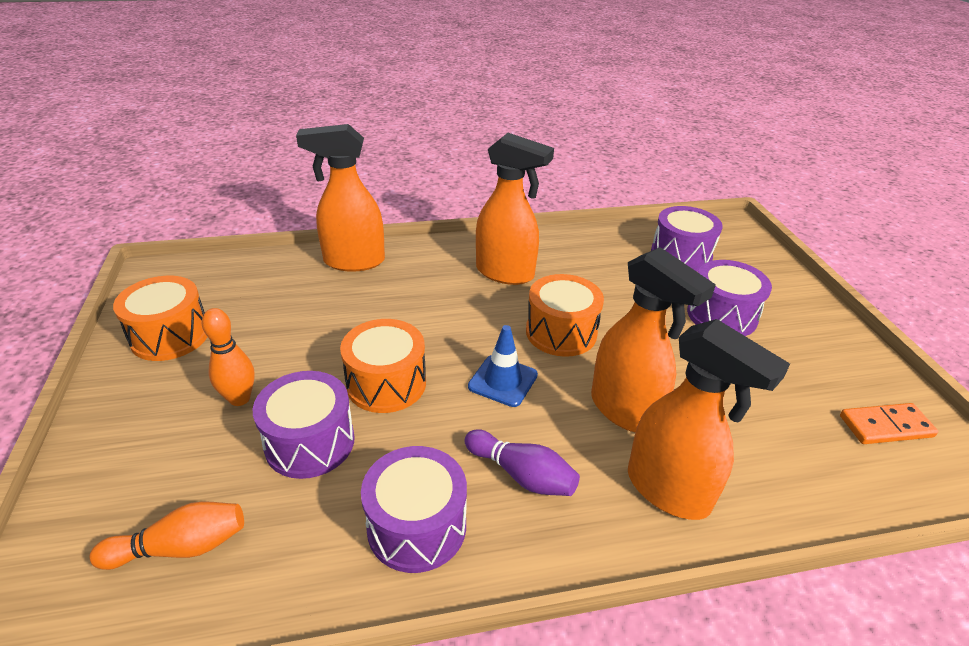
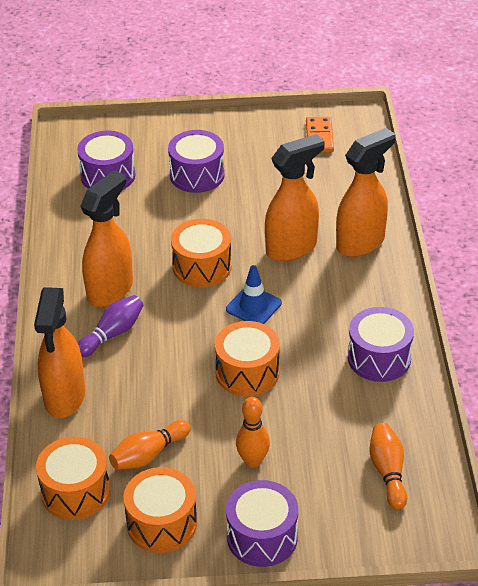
camera: 80 degrees left, 5 degrees up
purple drum [253,371,355,479] -> purple drum moved to [226,480,298,567]
purple bowling pin [465,429,580,496] -> purple bowling pin moved to [78,295,143,357]
none -> orange drum [36,437,110,520]
none -> orange bowling pin [109,420,191,470]

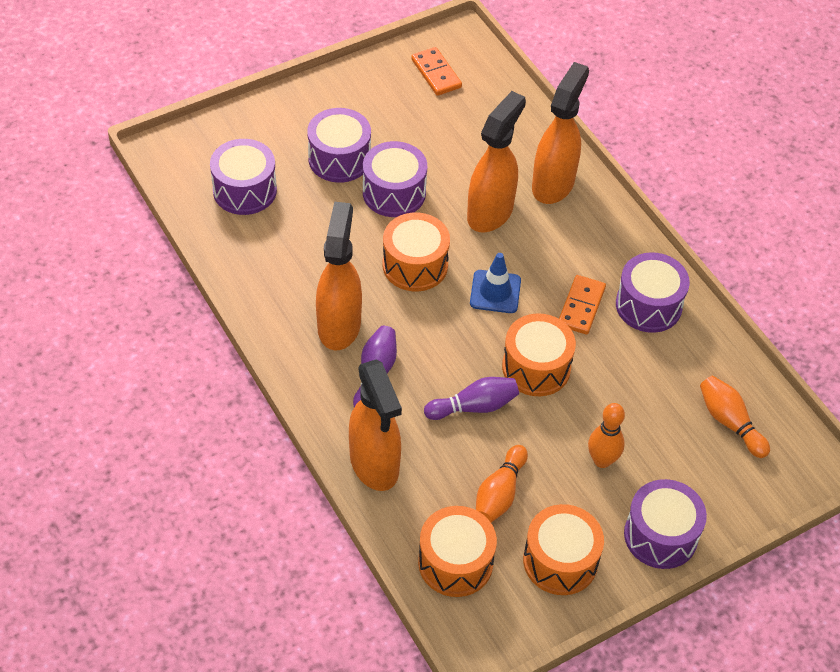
camera: 30 degrees left, 10 degrees up
none -> purple drum [363,141,427,217]
none -> purple bowling pin [424,377,519,420]
none -> orange domino [559,275,606,335]

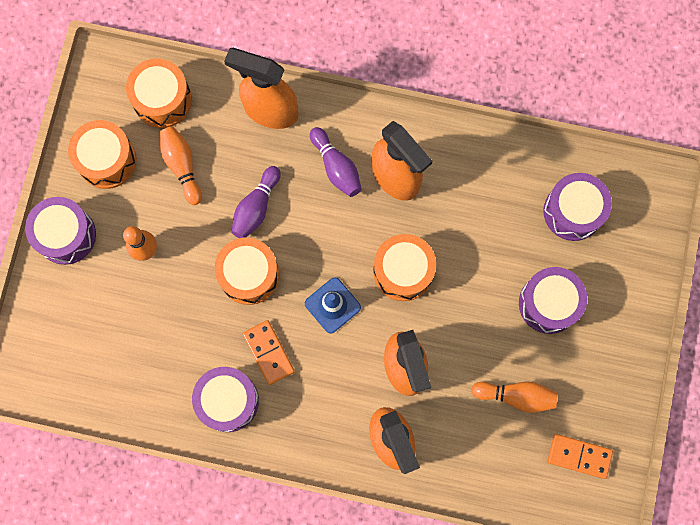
camera: 135 degrees right, 25 degrees up
purple drum [363,141,427,217] -> none
orange bowling pin [700,376,770,458] -> orange bowling pin moved to [471,382,558,413]

